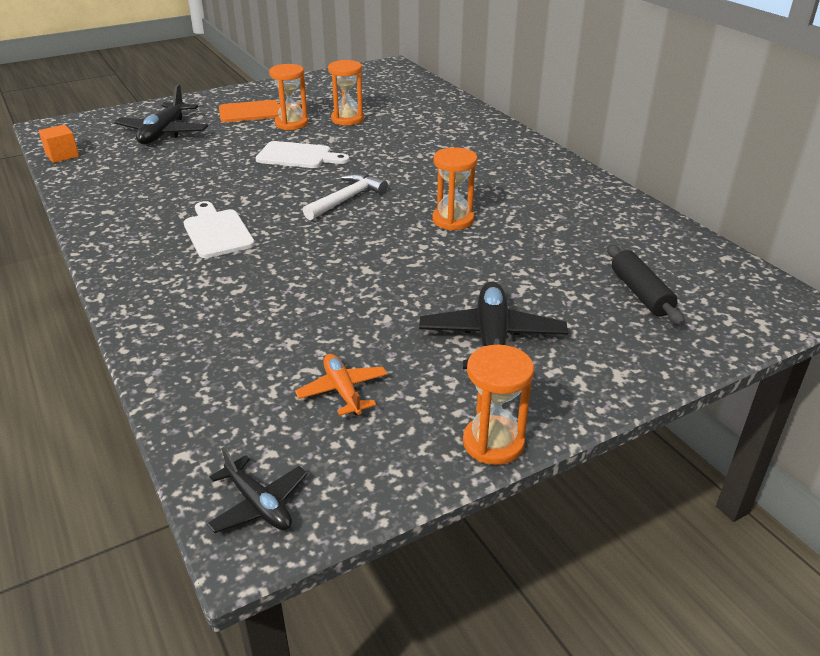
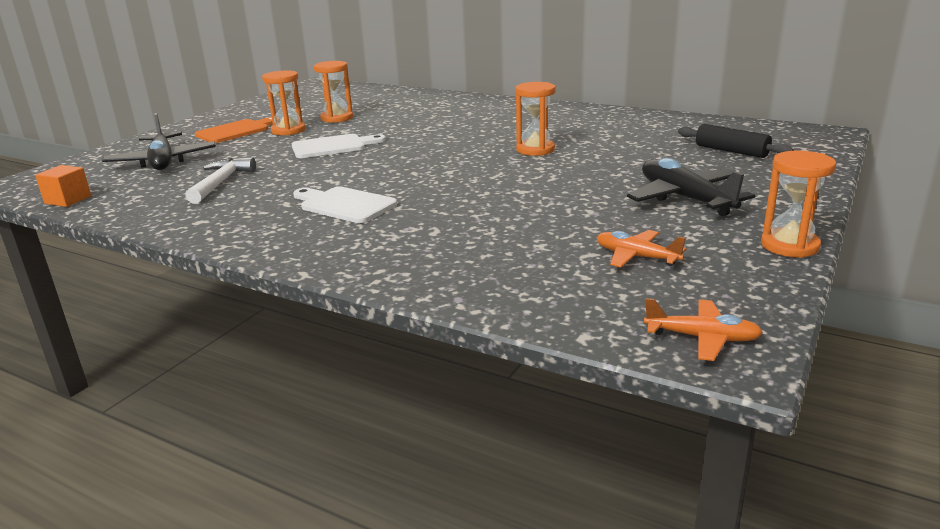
camera: 30 degrees left, 10 degrees down
black plane [207,447,307,533] -> orange plane [644,298,763,361]
white hammer [303,173,388,220] -> white hammer moved to [185,157,256,204]

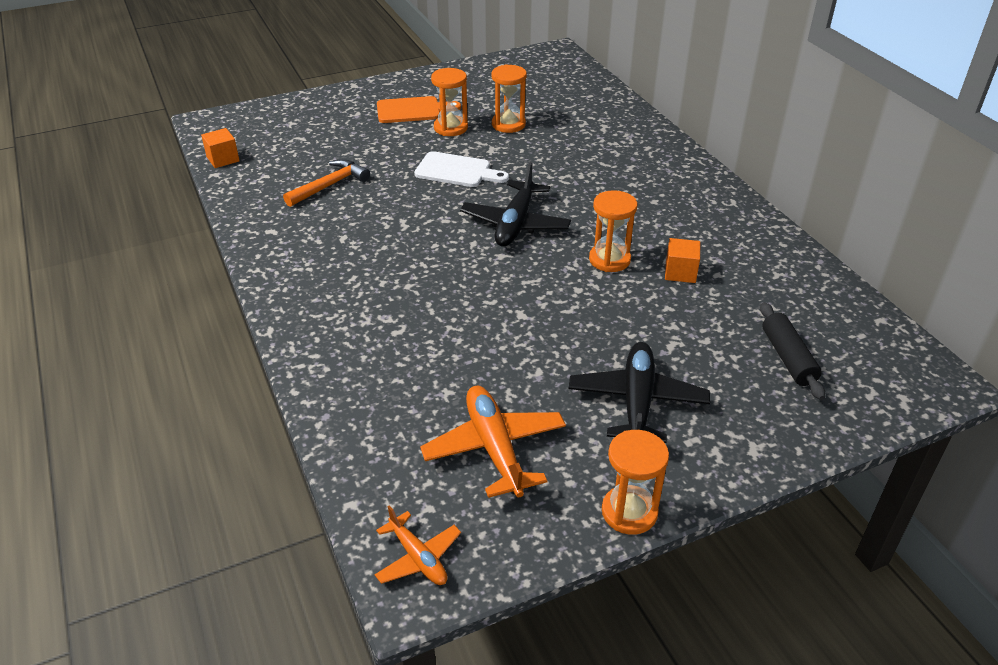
camera: 35 degrees right, 15 degrees up
black plane [102,113,216,170] -> black plane moved to [460,162,571,247]
white hammer [185,157,256,204] -> orange hammer [283,159,370,207]
white cutting board [293,187,397,223] -> none
orange plane [596,230,687,267] -> orange plane [420,386,566,498], size x1.70
none -> orange cube [665,238,700,283]

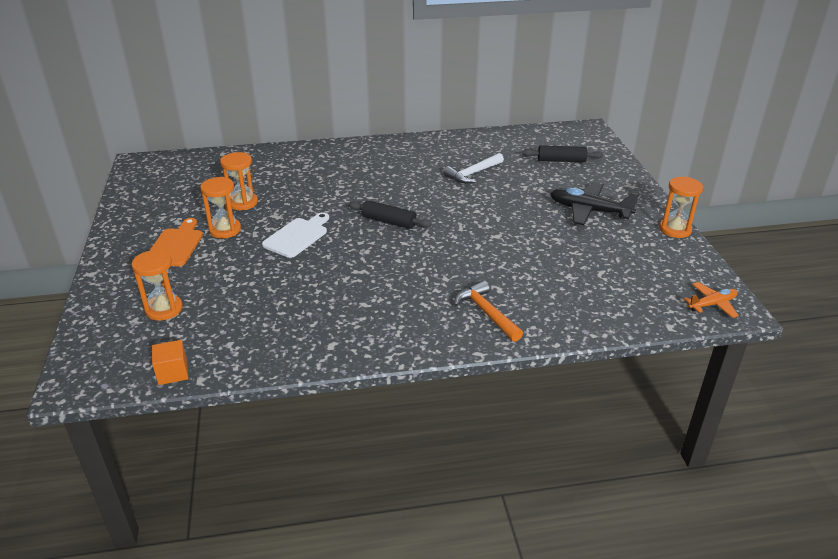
camera: 75 degrees left, 5 degrees down
orange hammer [283,159,370,207] -> orange hammer moved to [454,281,523,342]
orange plane [420,386,566,498] -> none
black plane [460,162,571,247] -> black rolling pin [348,200,431,229]
orange hourglass [589,190,638,272] -> orange hourglass moved to [132,250,183,321]
orange cube [665,238,700,283] -> white hammer [443,153,504,183]

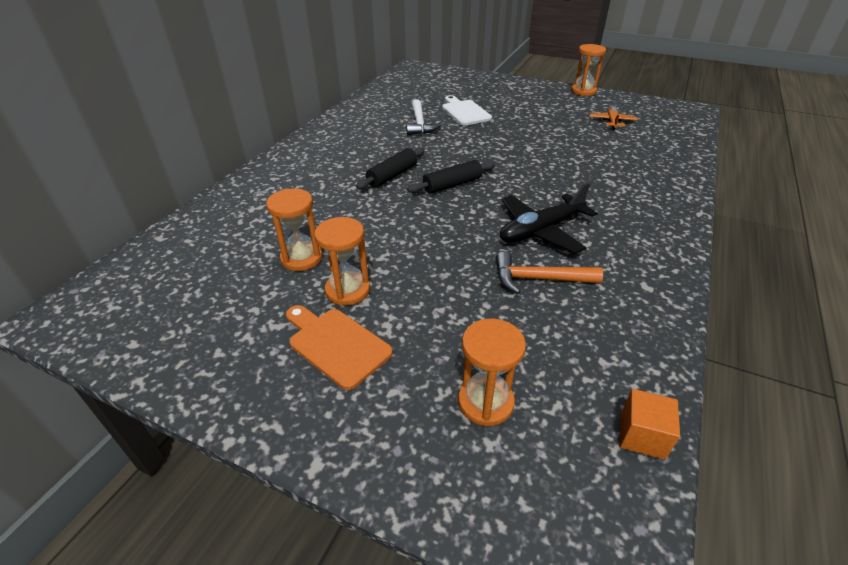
camera: 55 degrees left, 5 degrees up
white cutting board [262,212,329,258] -> white cutting board moved to [442,95,492,125]
orange hammer [454,281,523,342] -> orange hammer moved to [496,252,603,294]
black rolling pin [522,145,603,162] -> black rolling pin moved to [356,147,425,189]
black plane [550,182,639,225] -> black plane moved to [500,182,598,254]
orange plane [684,282,739,318] -> orange plane moved to [589,106,638,130]

